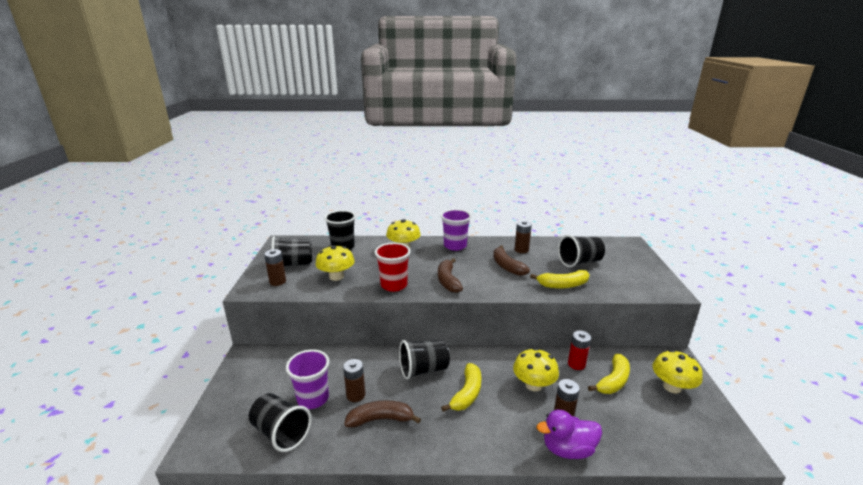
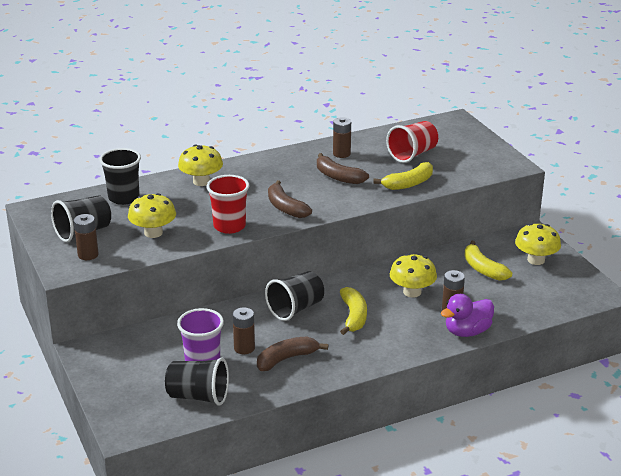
camera: 25 degrees left, 5 degrees up
purple cup [441,209,471,251] -> none
black cup [558,235,605,267] -> red cup [386,121,438,163]
red battery [568,330,591,370] -> none
yellow banana [588,354,630,394] -> yellow banana turned 135 degrees clockwise [464,241,513,281]

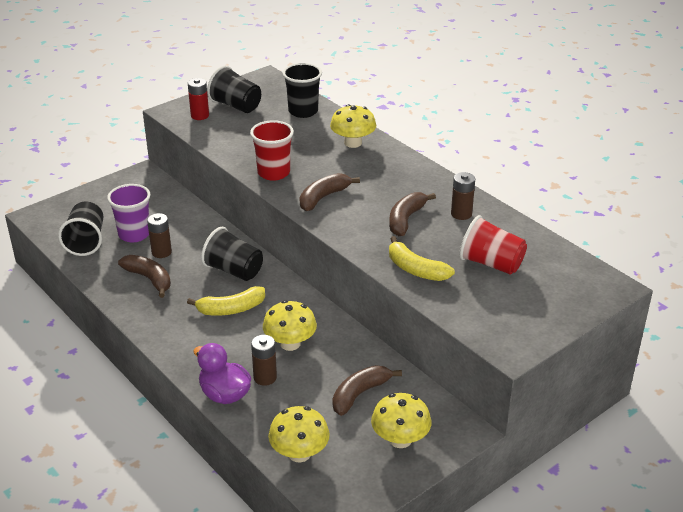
camera: 75 degrees right, 5 degrees up
brown battery [74,214,99,260] -> red battery [188,78,209,120]
yellow mushroom [128,193,176,238] -> yellow mushroom moved to [268,406,330,463]
yellow banana [464,241,513,281] -> brown banana [333,365,402,416]

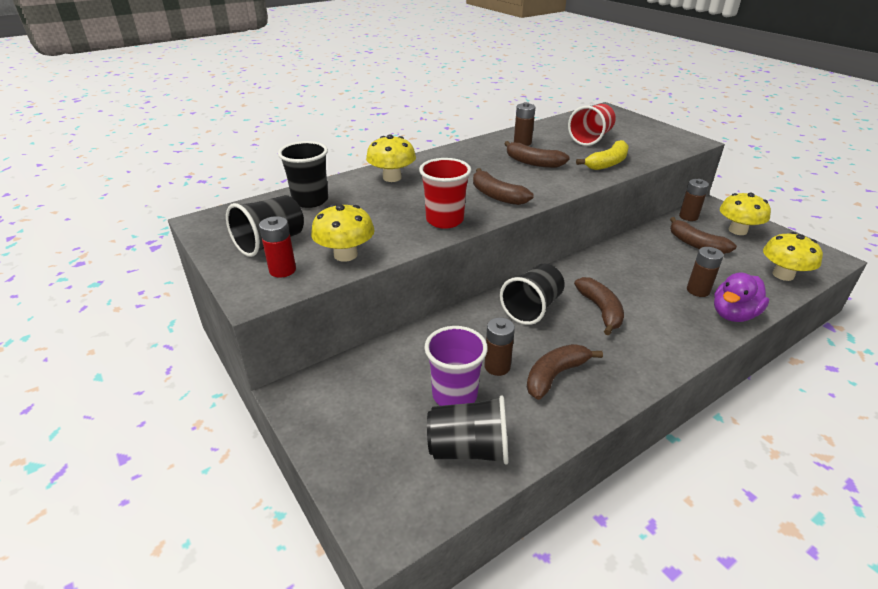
camera: 85 degrees left, 0 degrees up
yellow banana [187,286,265,316] -> brown banana [574,277,624,335]
yellow mushroom [263,300,317,351] -> yellow mushroom moved to [311,204,375,262]
none -> brown battery [679,179,709,221]

